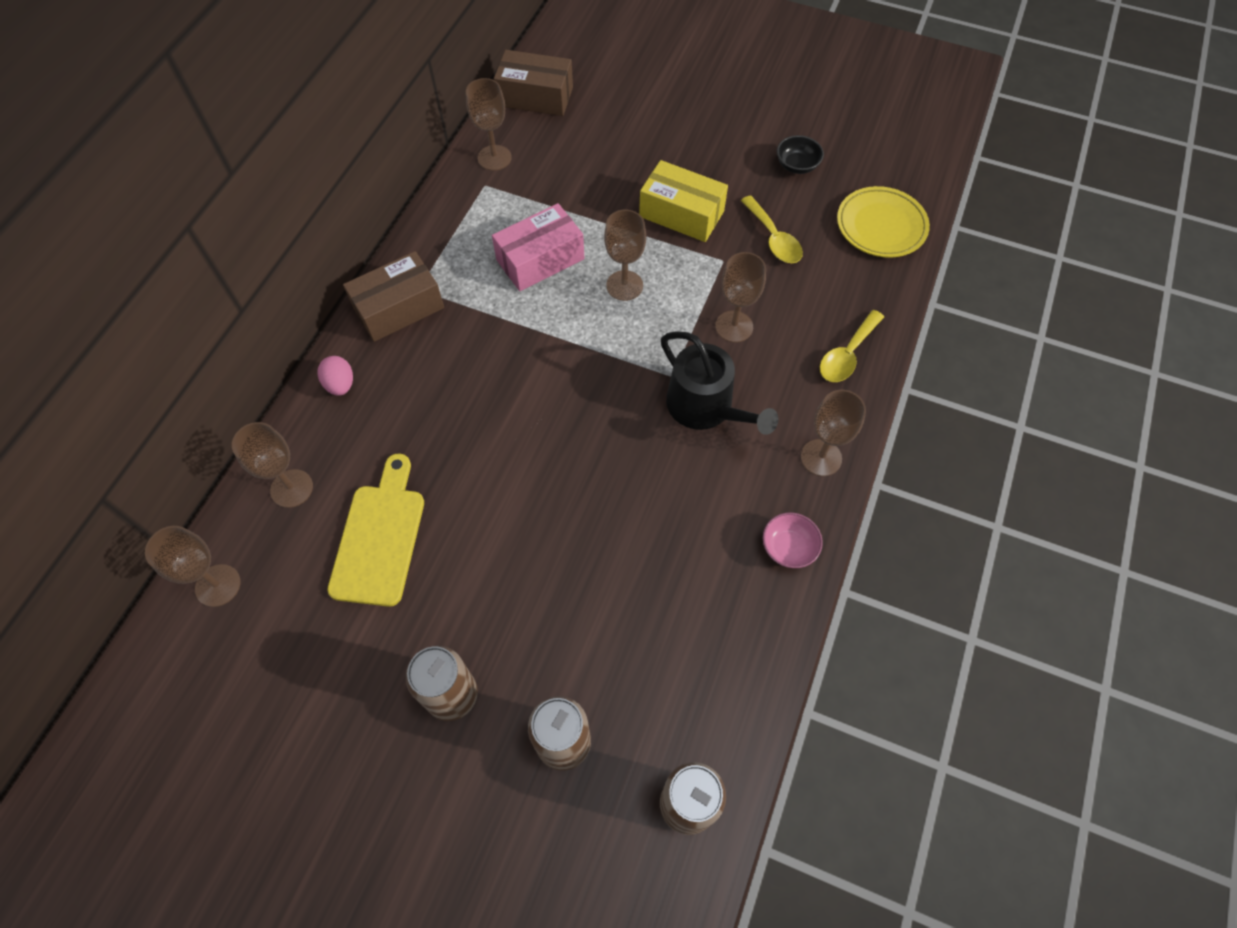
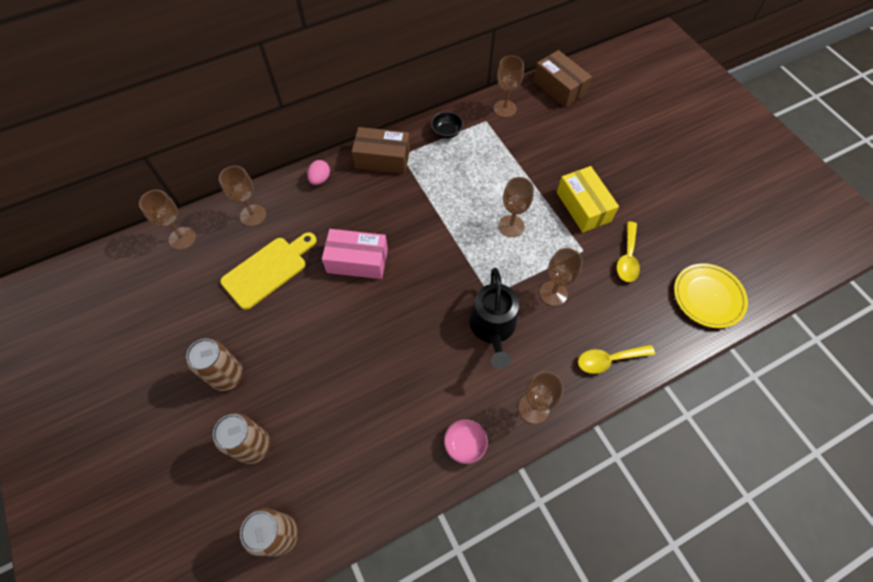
camera: 40 degrees right, 0 degrees up
pink box [492,203,584,291] -> pink box moved to [322,229,388,279]
black bowl [777,135,824,174] -> black bowl moved to [431,111,463,138]

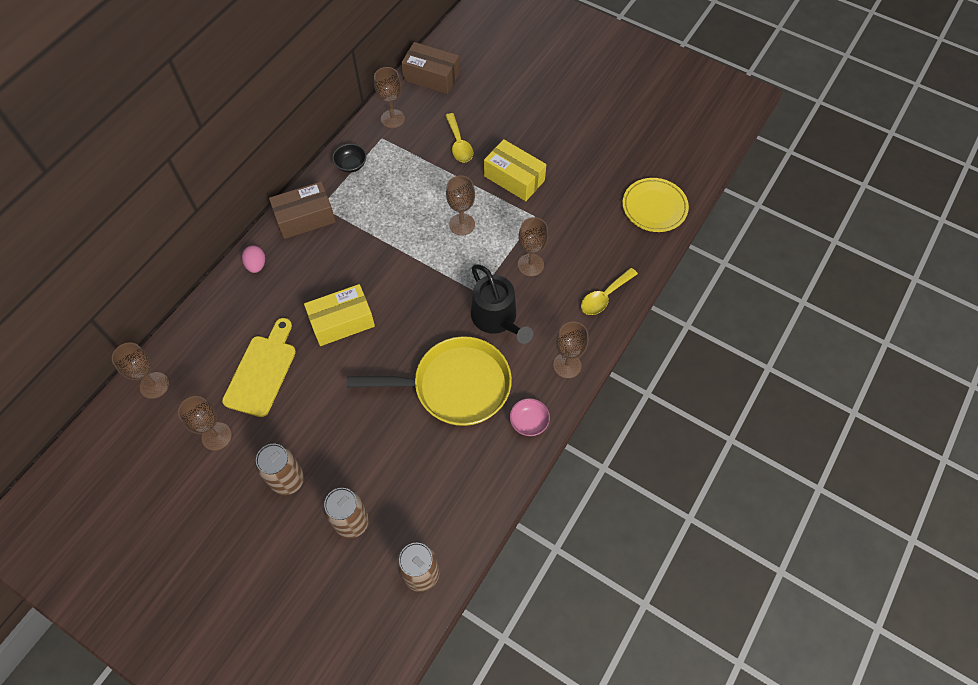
camera: 30 degrees left, 0 degrees up
brown goblet [219,166,266,226] -> brown goblet moved to [178,396,232,451]
pink box [322,229,388,279] -> yellow box [304,284,375,346]
yellow spoon [617,221,640,282] -> yellow spoon moved to [445,113,473,162]
none -> yellow pan [347,336,512,426]

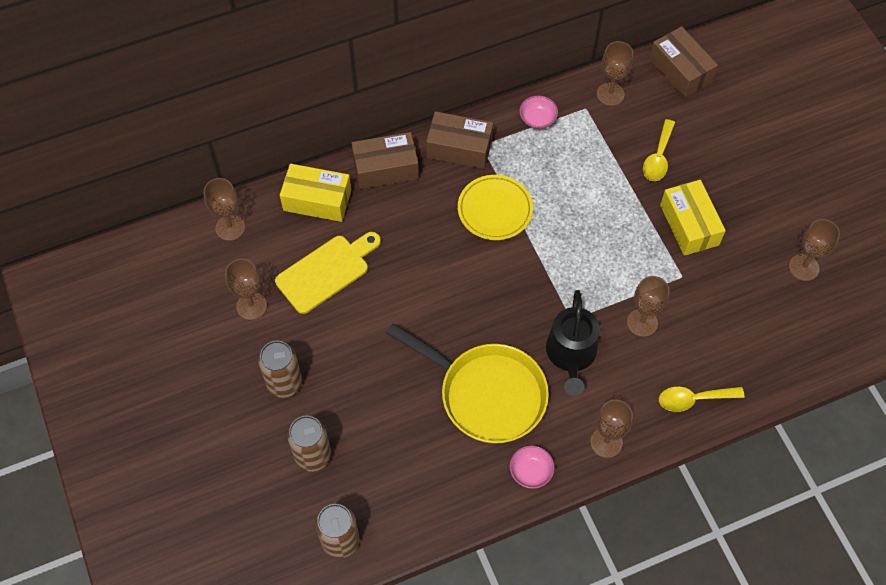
camera: 35 degrees right, 0 degrees up
pink egg [242,245,265,273] -> brown box [351,132,419,189]
yellow box [304,284,375,346] -> yellow box moved to [280,164,351,222]
black bowl [332,144,367,173] -> pink bowl [519,96,558,129]
brown goblet [446,175,475,236] -> brown goblet moved to [789,219,840,281]
yellow plate [622,178,689,232] -> yellow plate moved to [458,175,533,240]

